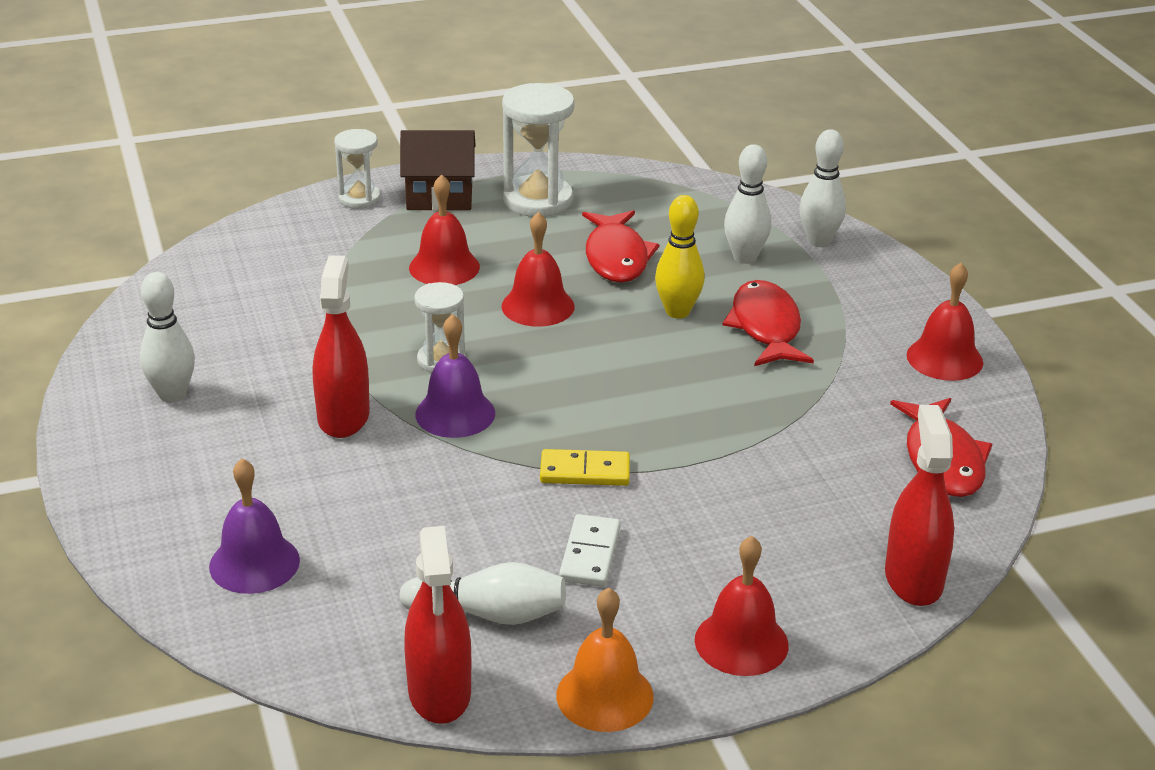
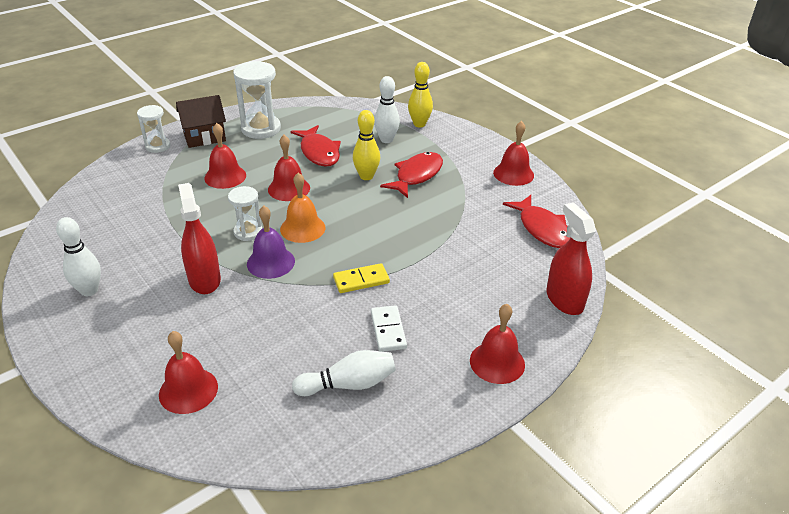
camera: 20 degrees left, 5 degrees up
purple bell [209,458,300,594] -> red bell [159,331,218,414]
red spray bottle [404,526,471,724] -> none
orange bell [556,588,654,732] -> orange bell moved to [280,173,326,243]
red fish [723,280,814,366] -> red fish turned 60 degrees clockwise [380,152,443,198]
white bowling pin [799,129,846,247] -> yellow bowling pin [408,62,433,127]

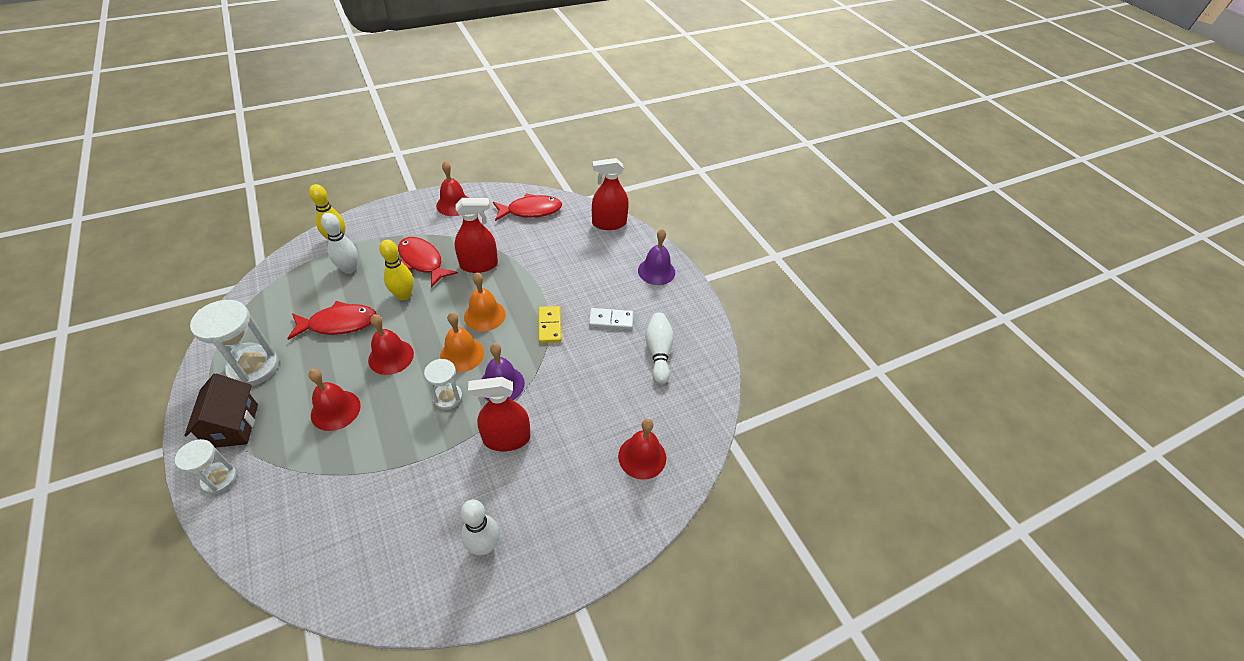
camera: 80 degrees left, 10 degrees up
red bell [470,304,525,384] -> purple bell [638,229,675,285]
none -> red spray bottle [454,198,498,273]
none -> orange bell [464,273,506,331]

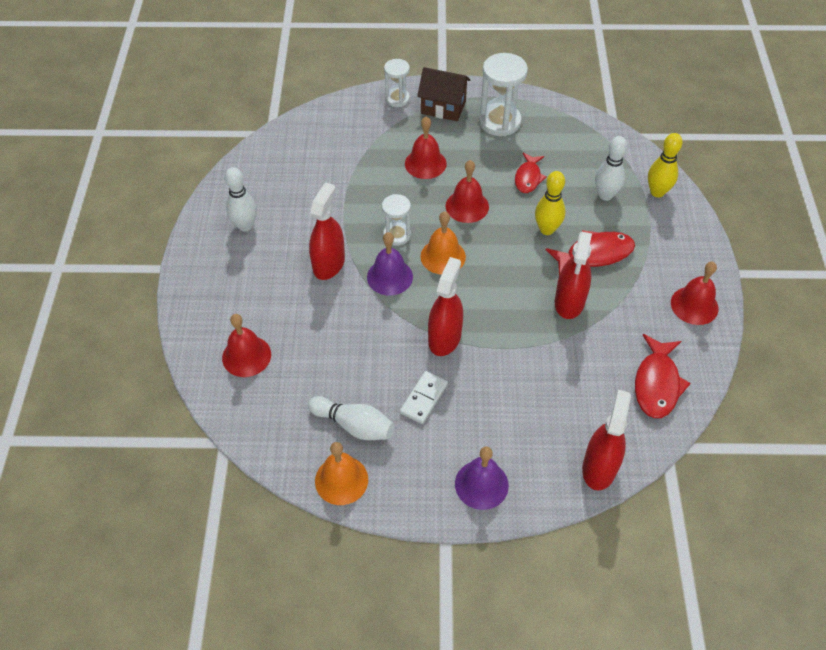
camera: 120 degrees right, 5 degrees up
red fish [287,301,377,340] -> red fish [515,153,546,193], size x0.67
orange bell [464,273,506,331] -> orange bell moved to [315,442,368,505]
yellow domino [539,306,561,343] -> red spray bottle [428,257,463,356]

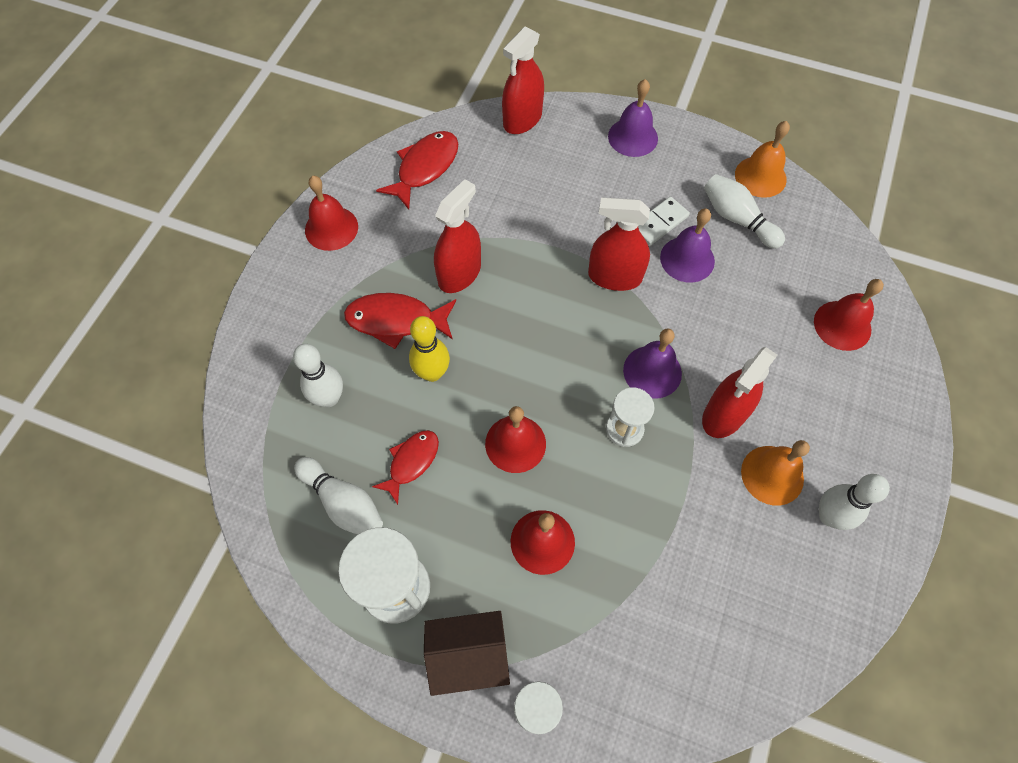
camera: 160 degrees left, 10 degrees up
brown house [417,67,470,121] -> brown house turned 45 degrees counterclockwise [424,611,510,696]
orange bell [420,212,466,274] -> orange bell moved to [741,440,810,506]
red spray bottle [428,257,463,356] -> red spray bottle turned 60 degrees clockwise [588,198,650,291]
yellow bowling pin [648,133,683,197] -> none
none -> white bowling pin [294,457,383,534]
none -> purple bell [660,208,715,283]

